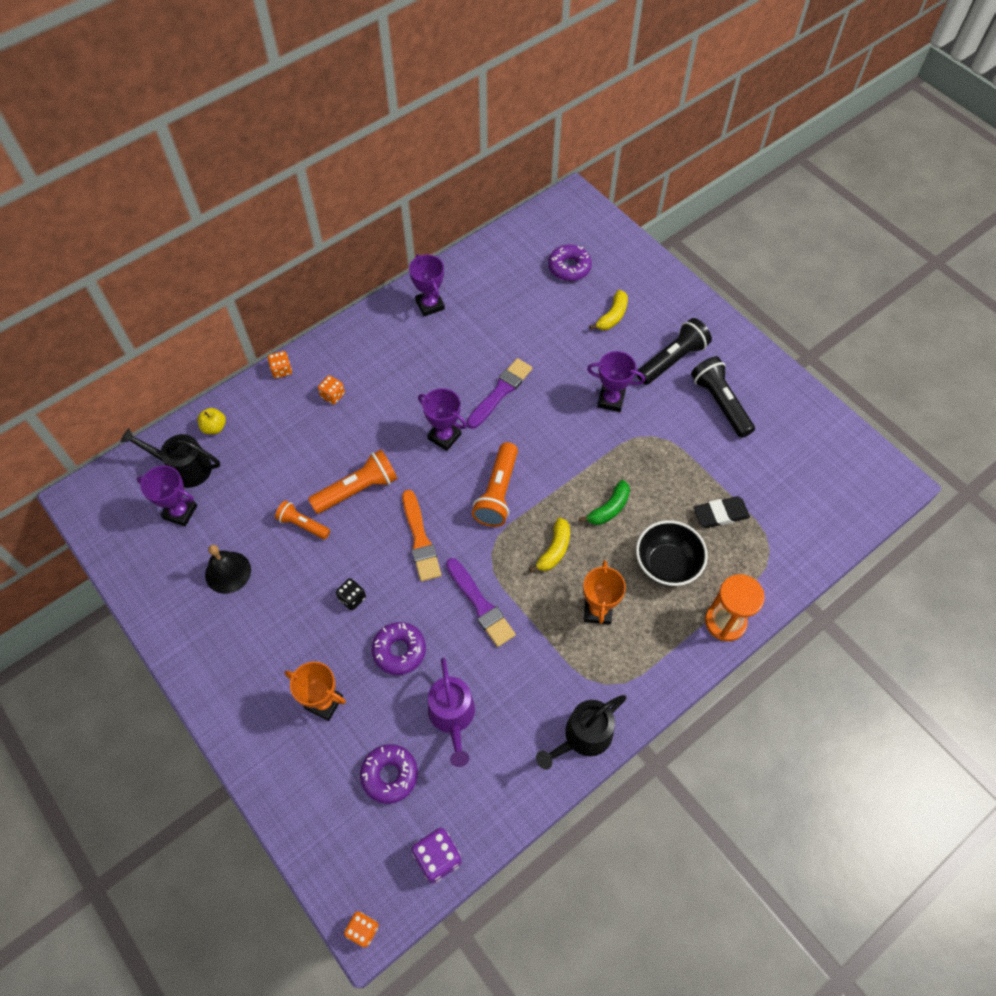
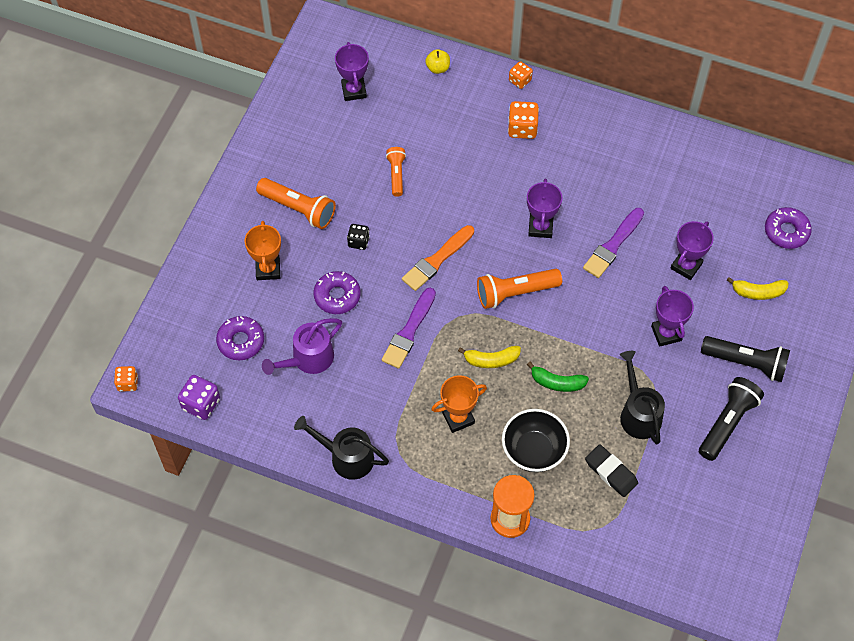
camera: 60 degrees right, 0 degrees up
black watering can [121,428,220,488] -> black watering can moved to [620,351,665,444]
black bell [205,545,251,594] -> none
orange flashlight [308,449,398,514] -> orange flashlight moved to [256,178,336,229]
orange dice [318,375,345,405] -> orange dice [508,101,539,139], size x1.54
purple trophy [409,254,445,317] -> purple trophy moved to [670,221,714,280]
purple brush [467,358,532,429] -> purple brush turned 120 degrees clockwise [583,208,644,278]

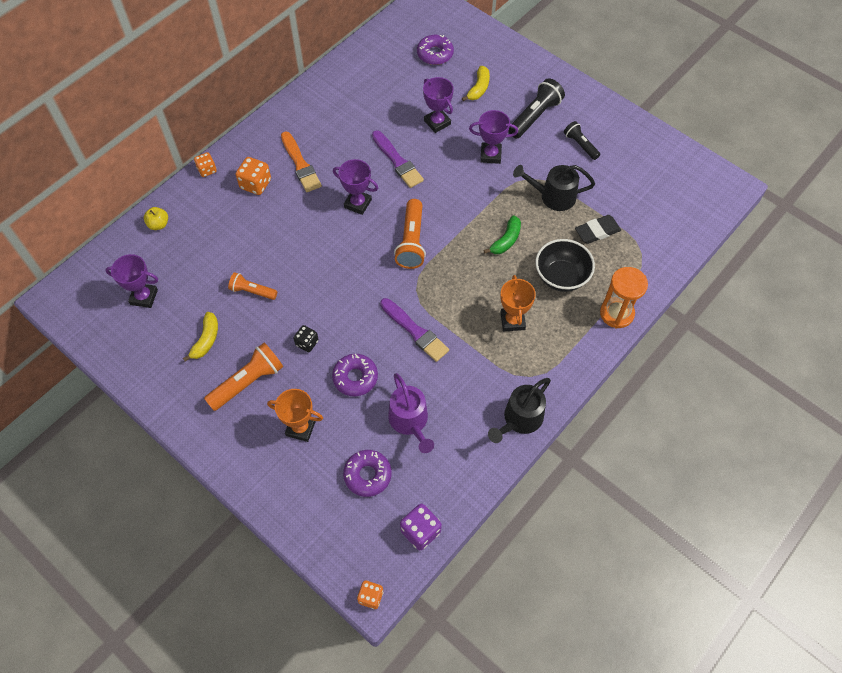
camera: 70 degrees left, 0 degrees up
orange brush [402,225,474,291] -> orange brush moved to [281,131,322,192]
yellow banana [458,346,521,368] -> yellow banana moved to [183,312,218,361]
black flashlight [699,377,764,461] -> black flashlight [564,121,600,160], size x0.62

